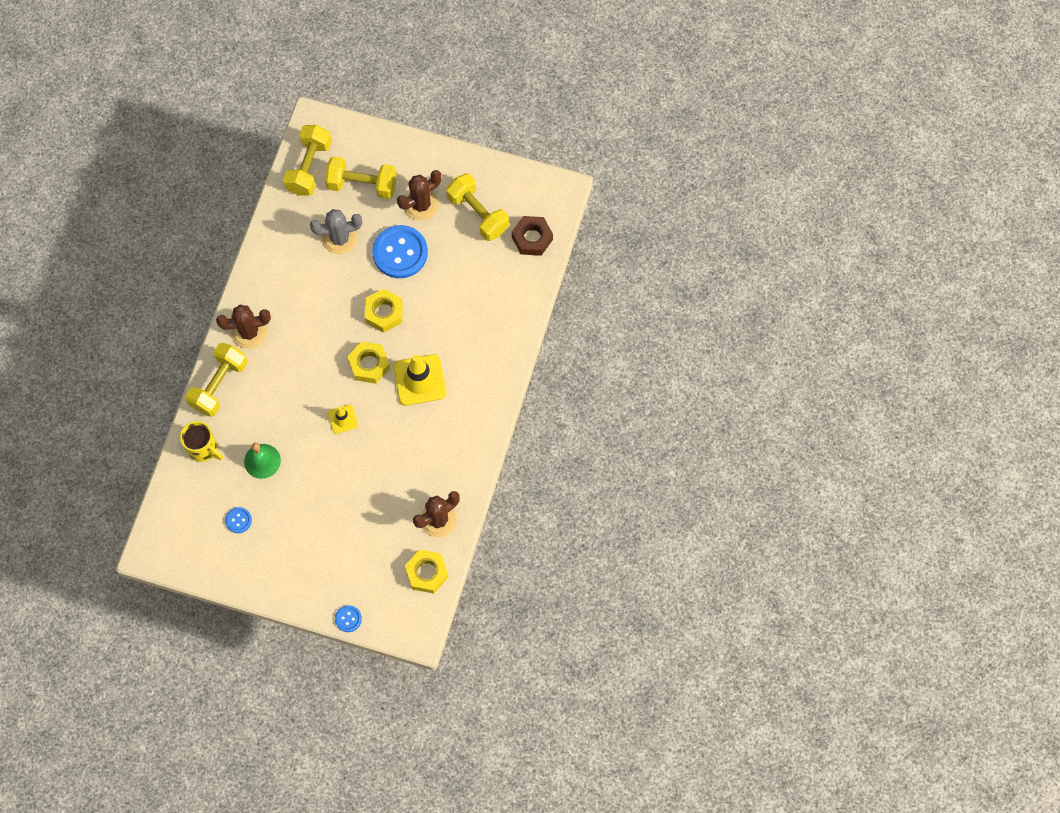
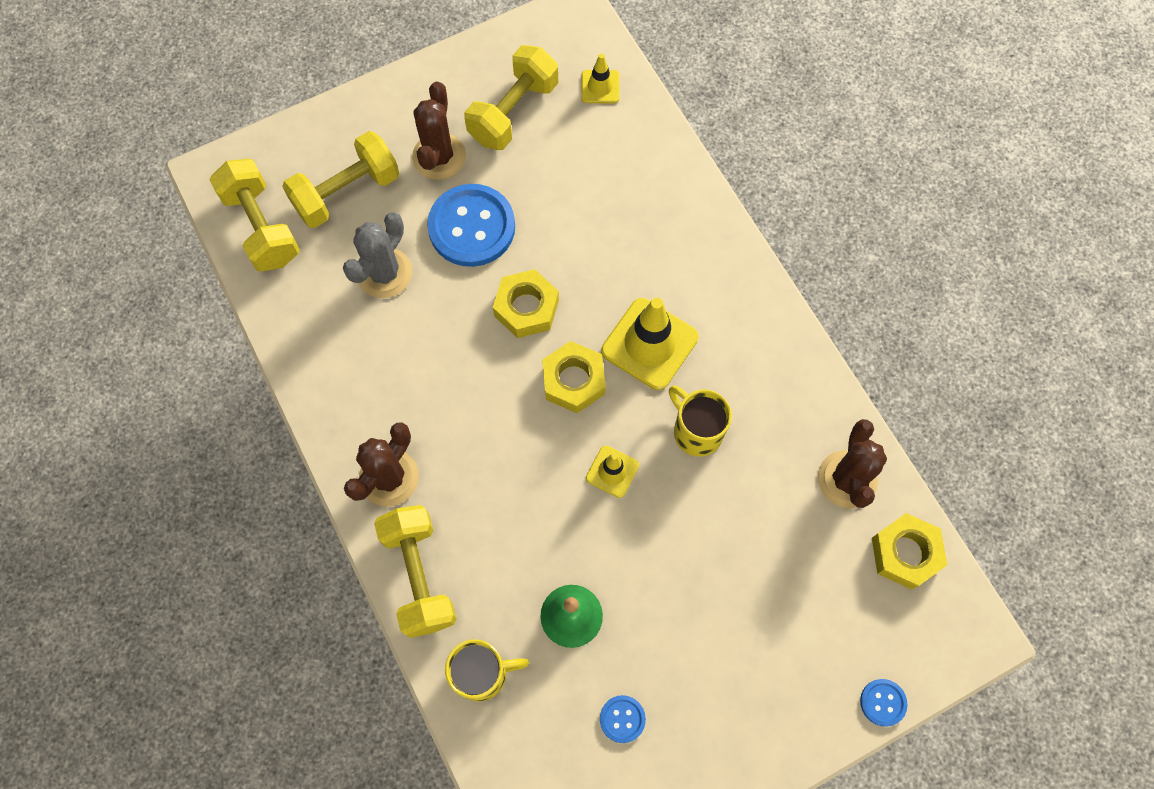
camera: 45 degrees left, 0 degrees up
yellow dumbbell [447,173,509,241] -> yellow dumbbell turned 60 degrees counterclockwise [464,45,558,150]
brown nut [512,216,553,256] -> yellow traffic cone [581,53,619,103]
none -> yellow mug [669,385,732,457]

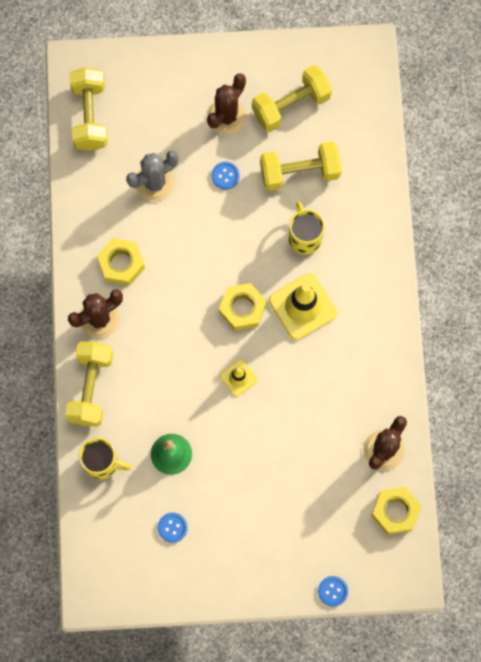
camera: 25 degrees right, 5 degrees up
yellow dumbbell [282,131,399,228] -> yellow dumbbell moved to [260,141,342,191]
blue button [427,184,515,267] -> blue button [212,162,240,190], size x0.45
yellow nut [493,269,559,338] -> yellow nut moved to [97,238,145,286]
yellow traffic cone [581,53,619,103] -> none
yellow mug [669,385,732,457] -> yellow mug moved to [289,201,325,255]

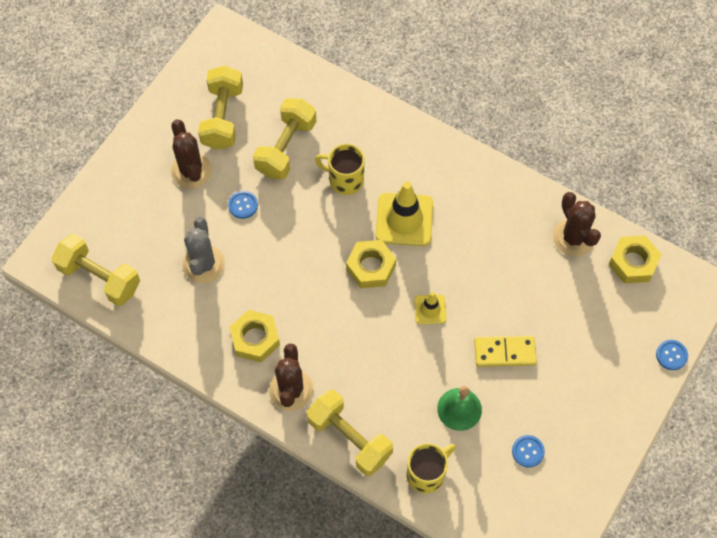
camera: 55 degrees left, 10 degrees down
none -> yellow domino [474,336,537,367]

